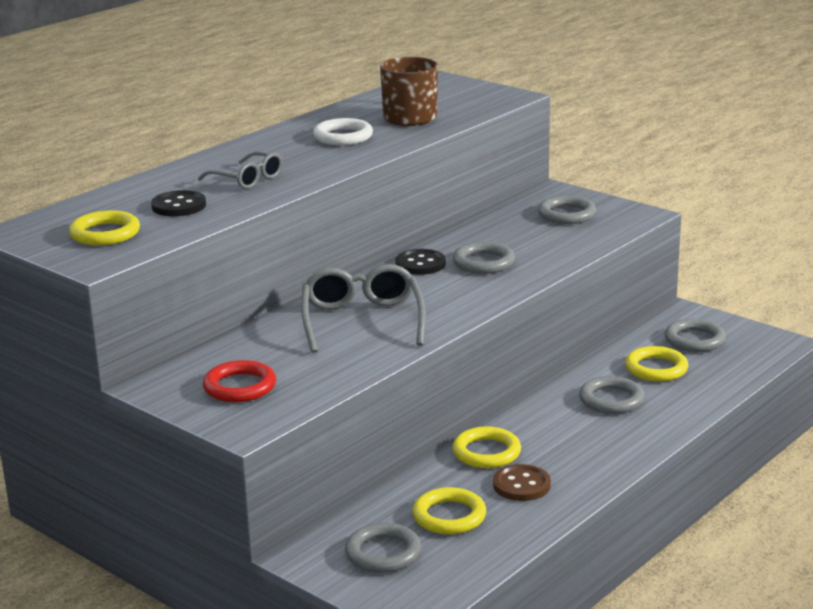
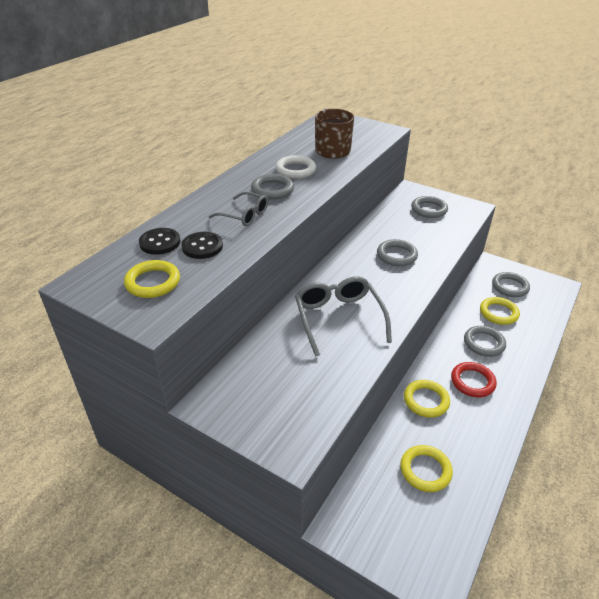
camera: 10 degrees left, 15 degrees up
red ring [203,360,276,402] -> red ring moved to [451,362,497,397]
grey ring [345,523,421,573] -> grey ring moved to [251,174,294,199]
black button [396,249,446,275] -> black button moved to [139,228,180,255]
brown button [493,464,551,501] -> none

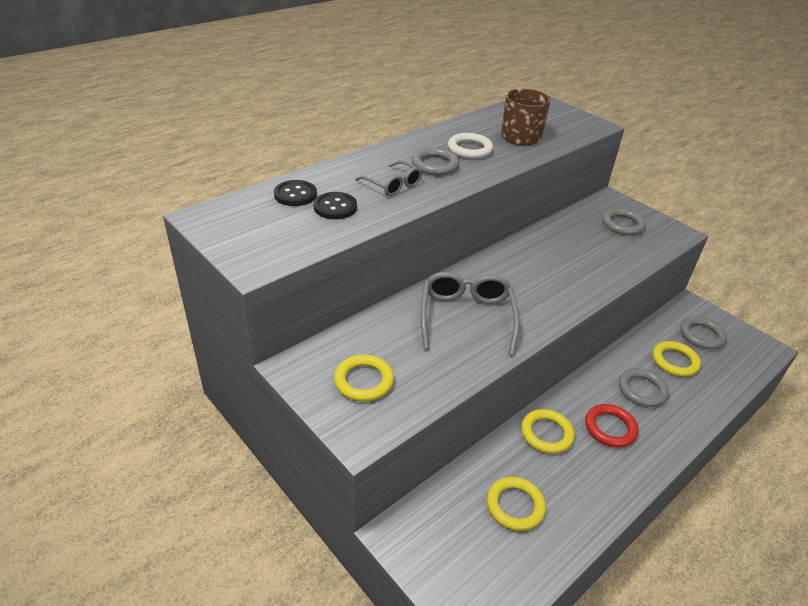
camera: 15 degrees right, 0 degrees up
yellow ring [124,260,180,298] -> yellow ring moved to [334,355,394,402]
grey ring [377,239,418,266] -> none

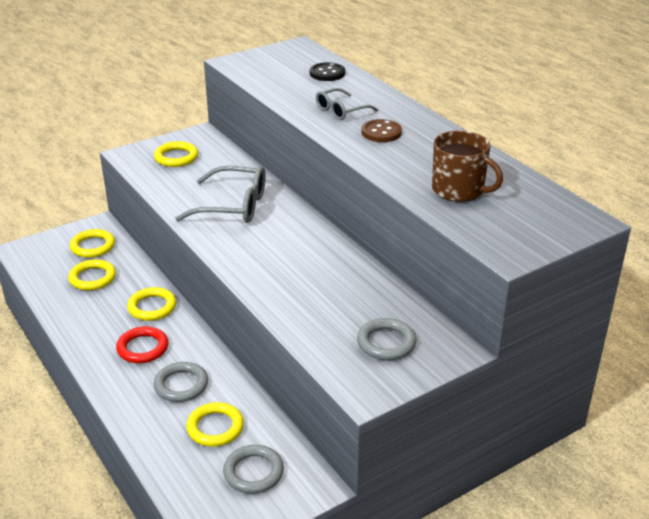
camera: 100 degrees right, 5 degrees down
black button [313,192,357,219] -> none
grey ring [412,147,459,175] -> brown button [361,119,402,142]
white ring [448,133,493,159] -> none
none -> yellow ring [70,229,115,258]

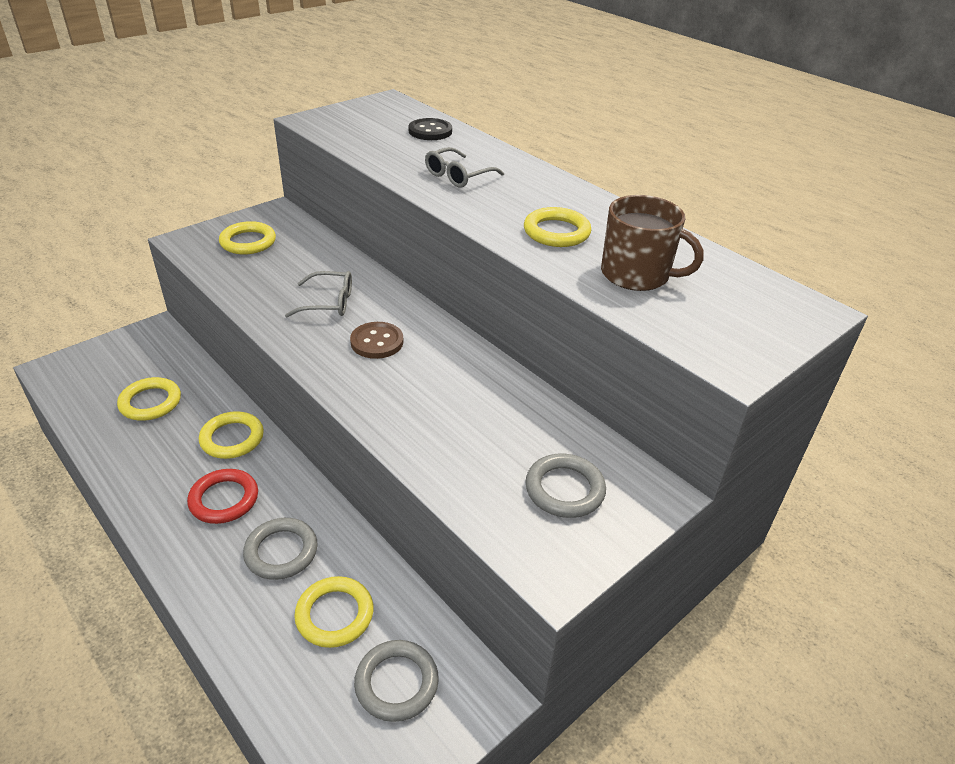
camera: 10 degrees left, 5 degrees up
yellow ring [70,229,115,258] -> yellow ring moved to [524,207,591,247]
grey glasses [175,166,266,223] -> grey glasses [285,271,352,317], size x0.60
brown button [361,119,402,142] -> brown button moved to [350,322,403,359]

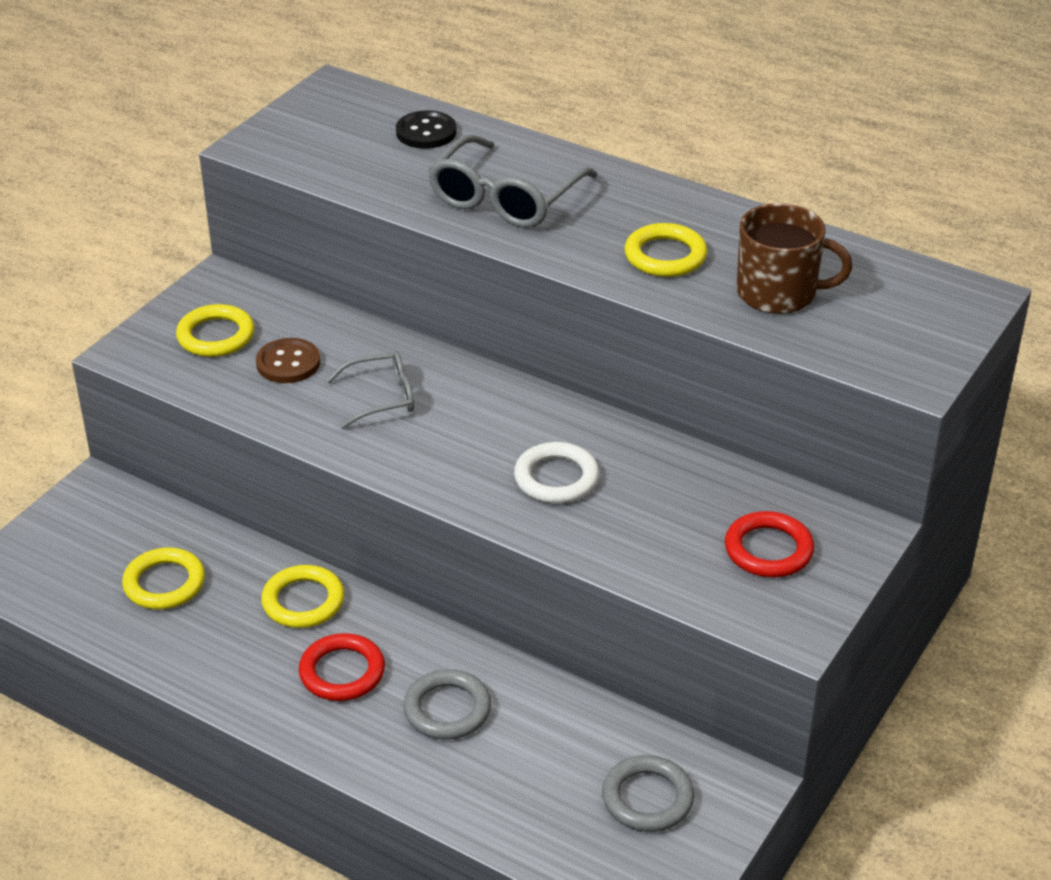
camera: 15 degrees left, 0 degrees up
yellow ring [294,576,374,648] -> none
brown button [350,322,403,359] -> brown button moved to [256,338,320,383]
grey glasses [425,147,504,188] -> grey glasses [428,134,597,228], size x1.66
grey ring [525,454,606,518] -> red ring [725,511,814,578]
none -> white ring [514,442,599,503]

